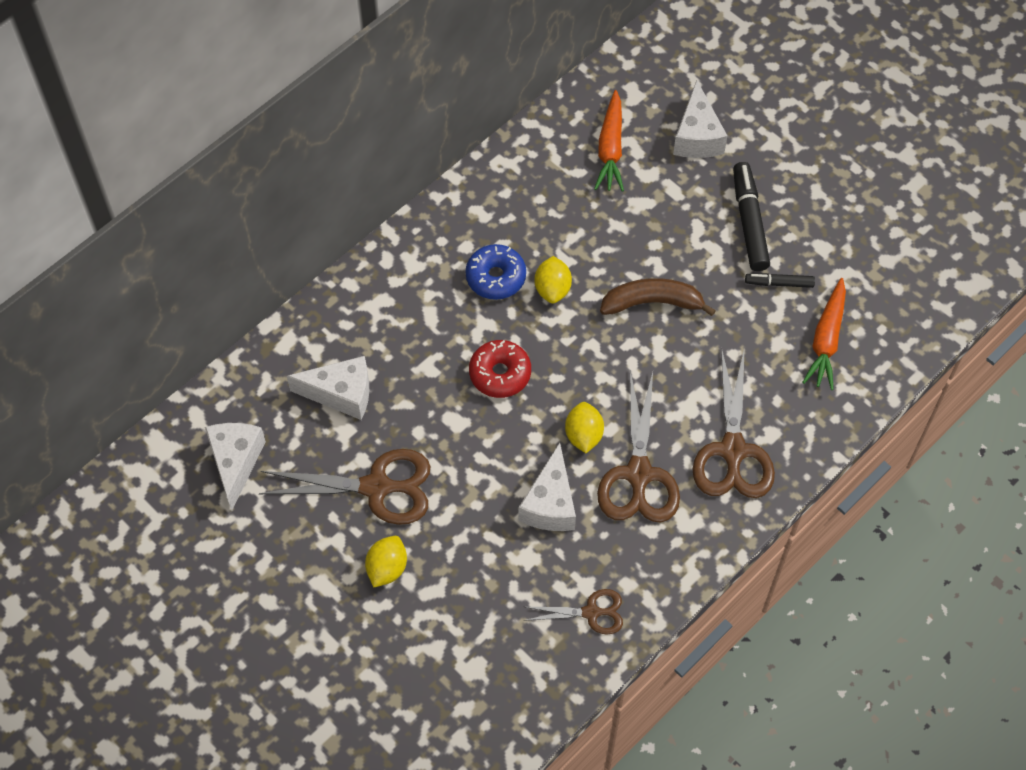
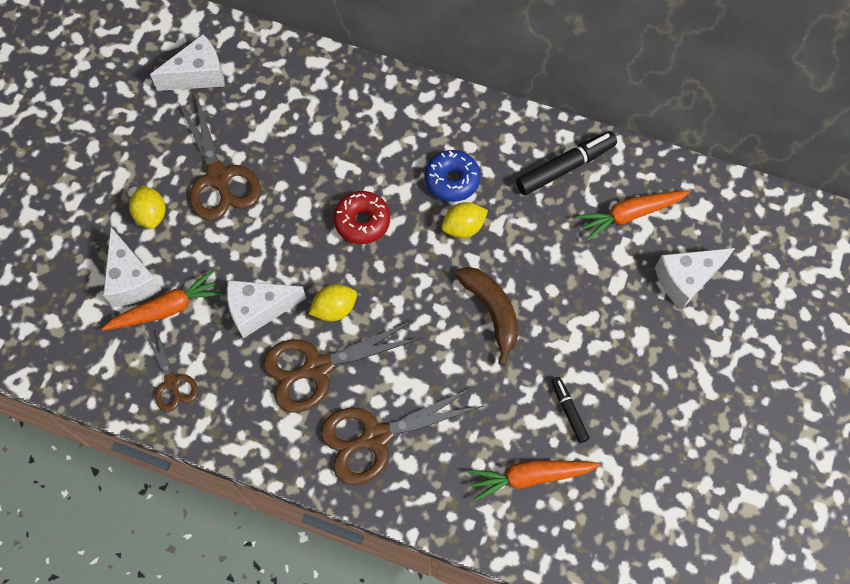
camera: 65 degrees right, 5 degrees up
white cheese [287,356,369,420] -> white cheese moved to [103,227,162,307]
yellow lemon [365,536,407,587] -> yellow lemon turned 75 degrees clockwise [129,185,166,229]
black marker [733,162,770,271] -> black marker moved to [516,131,617,195]
none -> orange carrot [102,270,224,330]

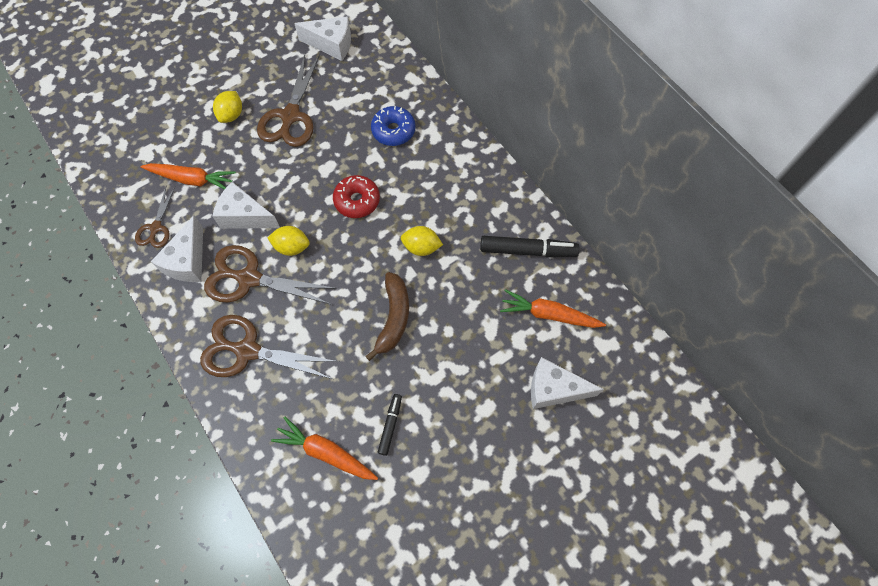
camera: 35 degrees right, 0 degrees up
white cheese [103,227,162,307] -> white cheese moved to [151,215,203,282]
blue donut [425,150,481,202] -> blue donut moved to [371,106,416,146]

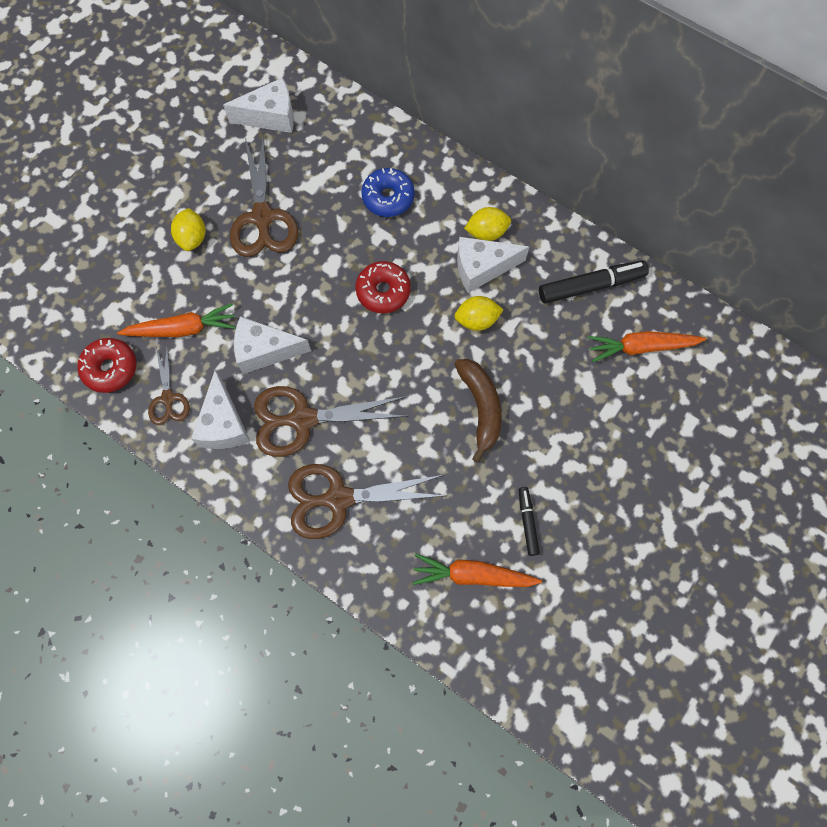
camera: 20 degrees left, 5 degrees up
yellow lemon [267,226,310,256] -> yellow lemon moved to [464,207,511,241]
white cheese [531,357,604,409] -> white cheese moved to [457,237,529,293]
none -> red donut [77,338,136,393]

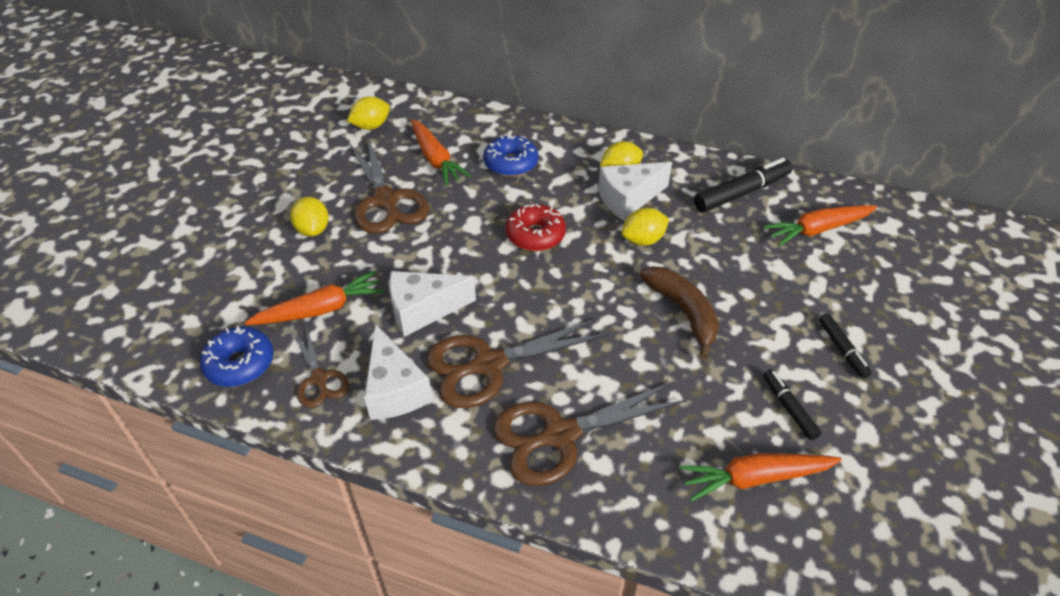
camera: 15 degrees left, 25 degrees down
red donut [77,338,136,393] -> blue donut [200,326,274,387]
white cheese [223,77,294,133] -> yellow lemon [347,96,390,130]
none -> orange carrot [411,119,471,186]
none -> black marker [819,314,872,379]

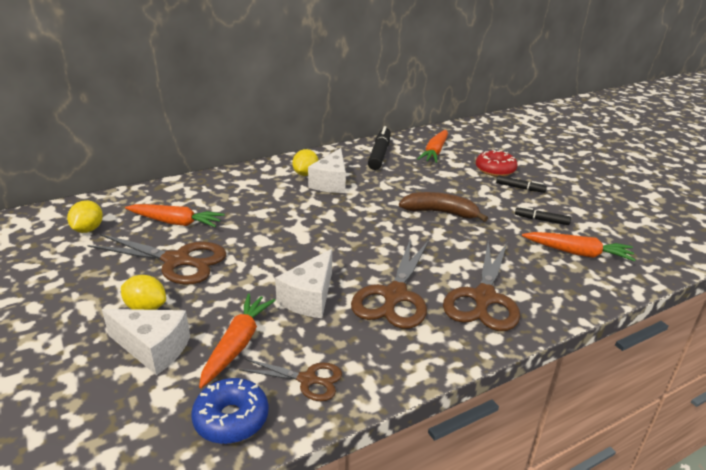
camera: 50 degrees left, 15 degrees down
white cheese [364,324,432,420] -> white cheese moved to [102,309,190,375]
blue donut [483,134,538,177] -> none
red donut [506,204,566,251] -> red donut moved to [476,149,518,177]
yellow lemon [621,208,669,246] -> none
orange carrot [679,453,842,502] -> orange carrot turned 105 degrees counterclockwise [522,232,636,261]

